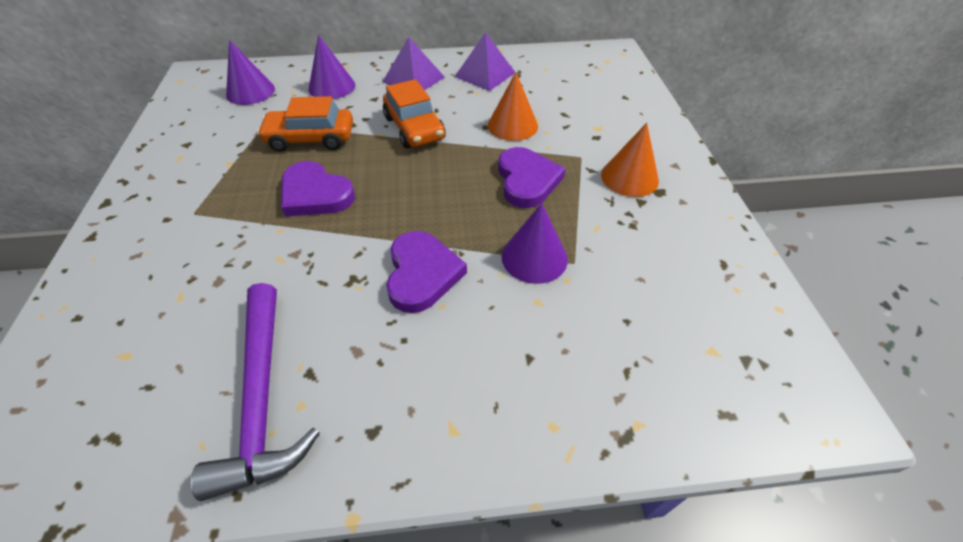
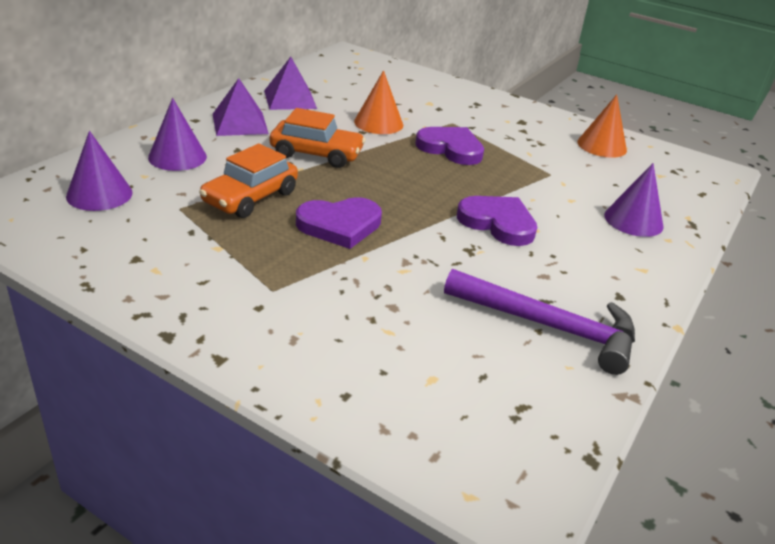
camera: 55 degrees left, 15 degrees down
purple cone [501,203,568,284] -> purple cone moved to [604,163,664,237]
orange cone [601,123,659,197] -> orange cone moved to [577,94,627,158]

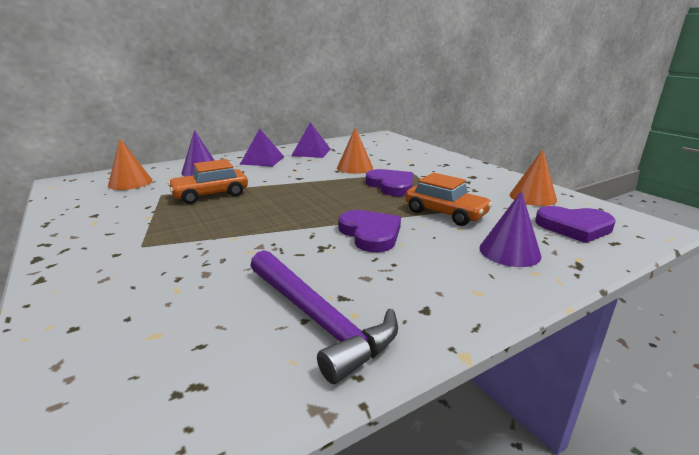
camera: 30 degrees right, 10 degrees down
purple cone [66,131,132,211] -> orange cone [108,139,153,190]
orange car [270,108,366,168] -> orange car moved to [405,173,492,226]
purple heart [296,197,382,249] -> purple heart moved to [535,206,616,243]

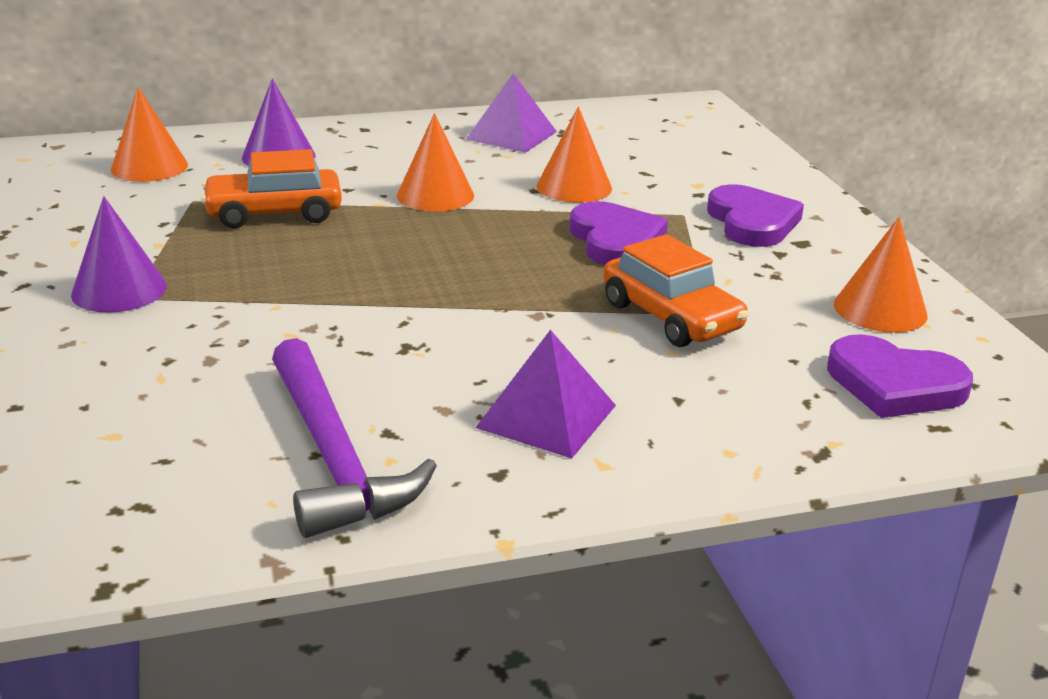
camera: 15 degrees right, 5 degrees up
purple pyramid [240,129,284,167] -> purple pyramid moved to [475,330,616,458]
purple heart [338,210,401,252] -> purple heart moved to [707,184,804,247]
purple cone [479,191,541,267] -> purple cone moved to [71,196,167,313]
none -> orange cone [397,113,474,212]

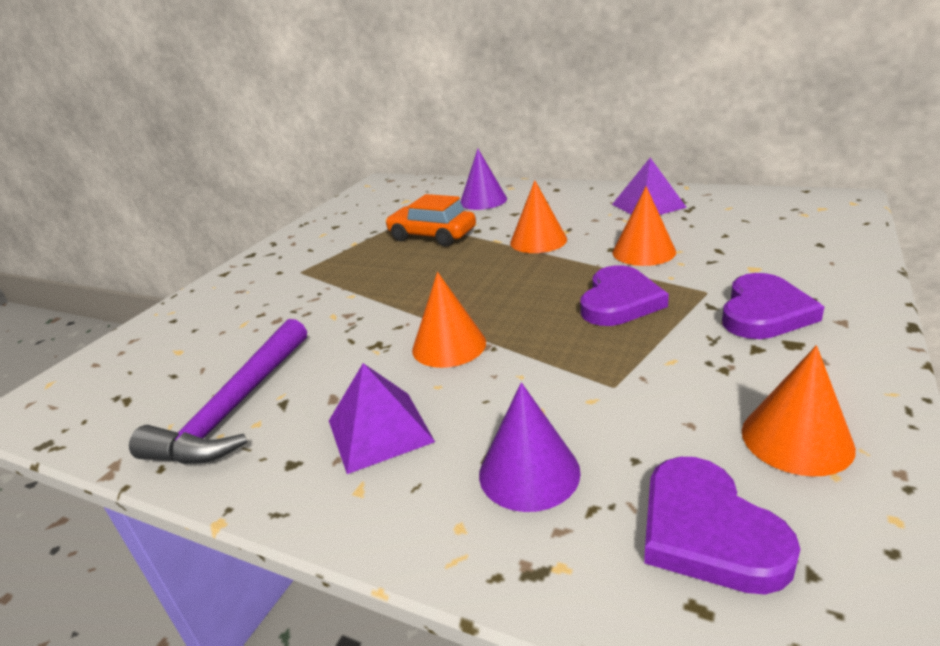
camera: 45 degrees right, 0 degrees up
purple cone [71,196,167,313] -> purple cone moved to [479,382,581,512]
orange cone [111,87,188,182] -> orange cone moved to [412,272,486,368]
orange car [603,234,748,347] -> none

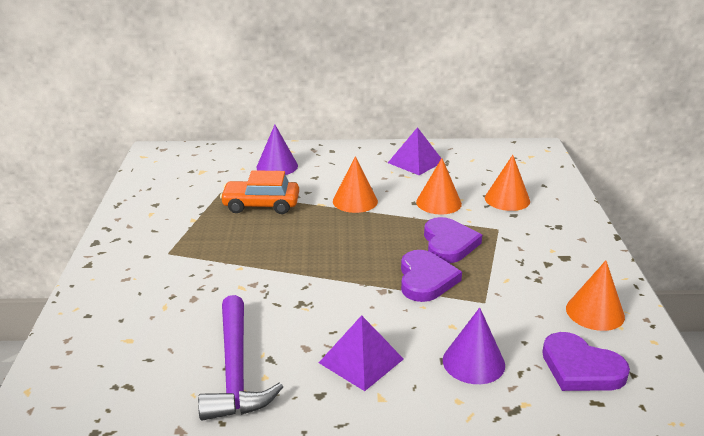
camera: 30 degrees left, 0 degrees up
orange cone [412,272,486,368] -> orange cone moved to [485,155,530,211]
purple heart [722,273,824,339] -> purple heart moved to [401,250,462,302]

